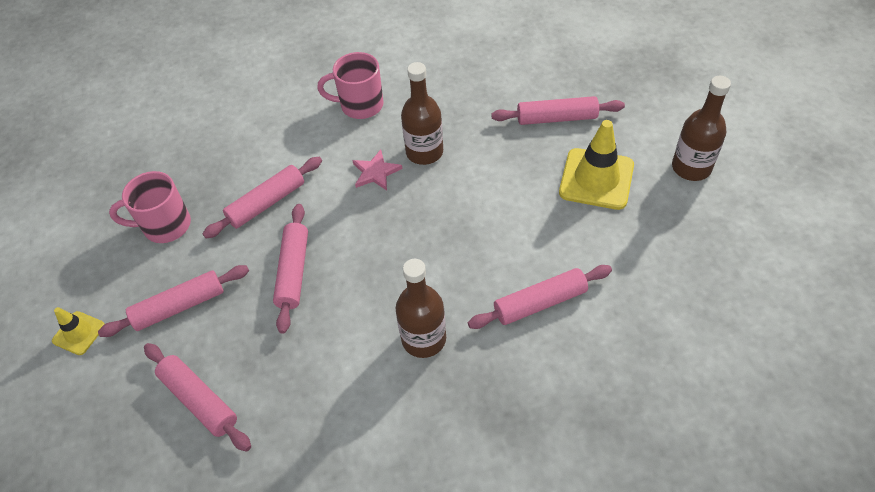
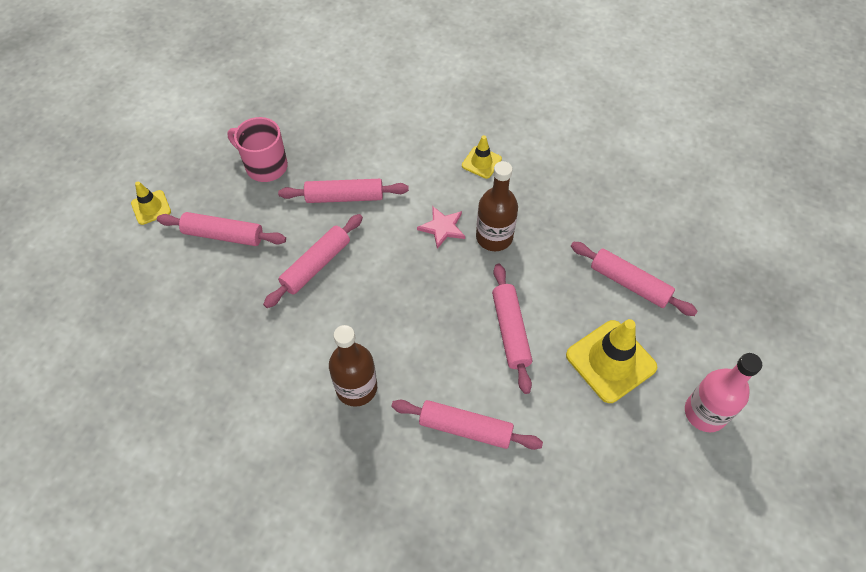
camera: 35 degrees right, 5 degrees up
pink rolling pin [144,343,251,452] -> pink rolling pin moved to [492,264,532,394]
pink mug [317,52,384,119] -> yellow traffic cone [462,135,502,179]
brown bottle [672,76,731,181] -> pink bottle [685,353,762,432]

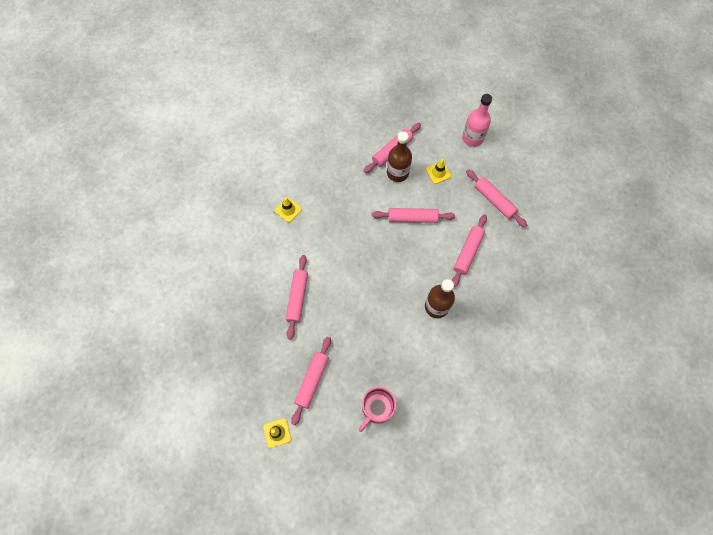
camera: 80 degrees left, 10 degrees up
pink mug [227,117,288,182] -> pink mug moved to [359,387,396,432]
pink rolling pin [263,214,363,308] -> pink rolling pin moved to [466,169,527,228]
pink star [417,207,465,249] -> none
brown bottle [476,161,518,251] -> brown bottle moved to [387,132,412,182]
yellow traffic cone [566,319,657,403] -> yellow traffic cone [426,159,452,184], size x0.54

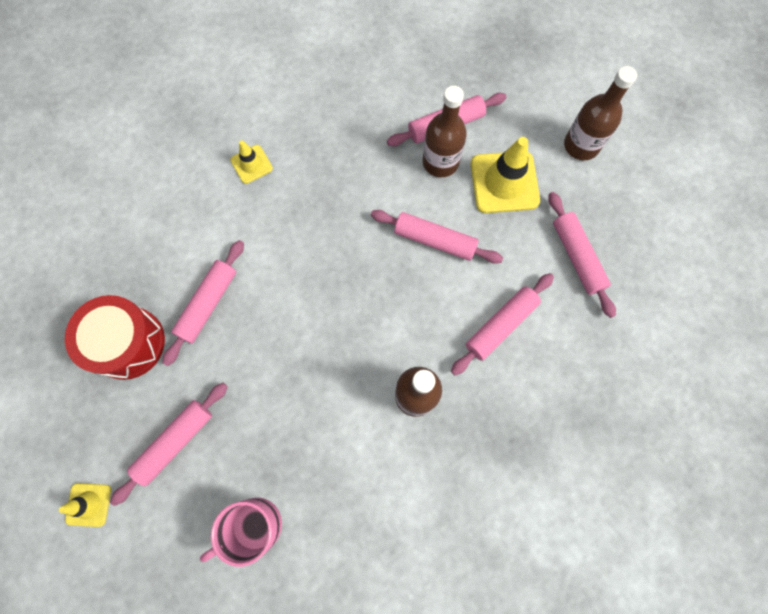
camera: 20 degrees right, 5 degrees up
yellow traffic cone [426,159,452,184] -> yellow traffic cone [471,137,540,213], size x1.85
pink bottle [462,94,492,147] -> brown bottle [564,66,637,160]
none -> red drum [65,295,165,380]

